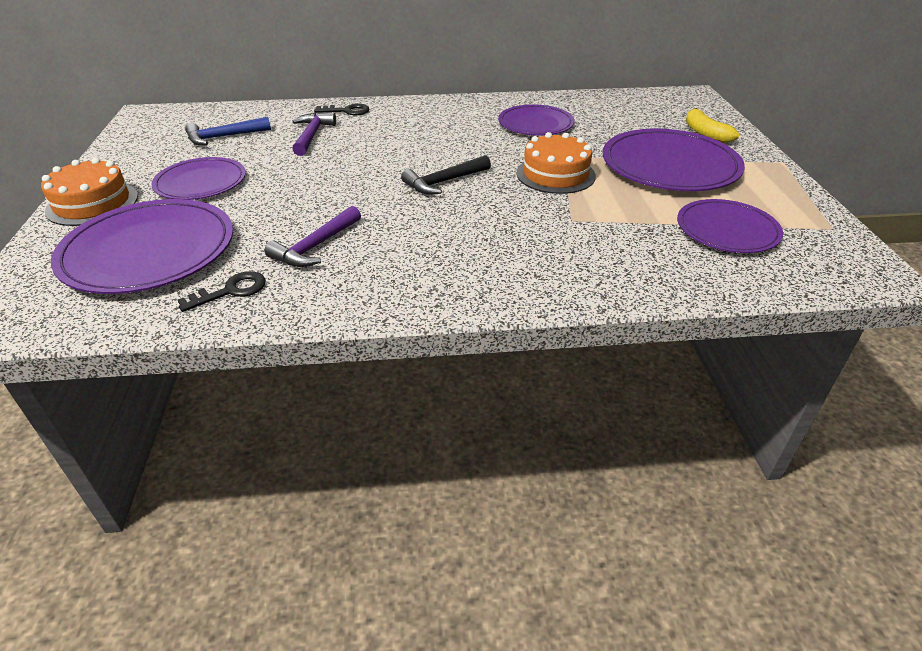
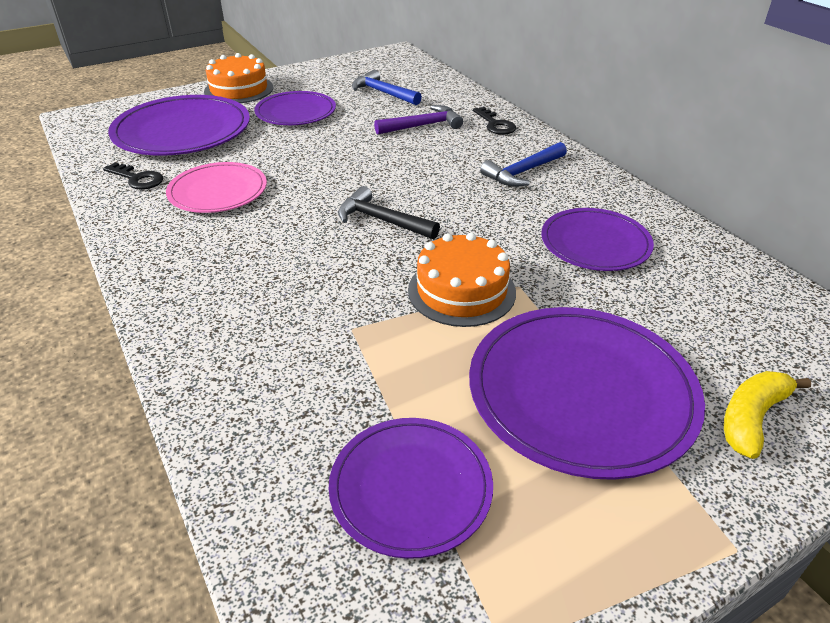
camera: 65 degrees right, 0 degrees up
purple hammer [265,206,361,267] -> pink plate [166,162,267,213]
none -> blue hammer [480,142,567,187]

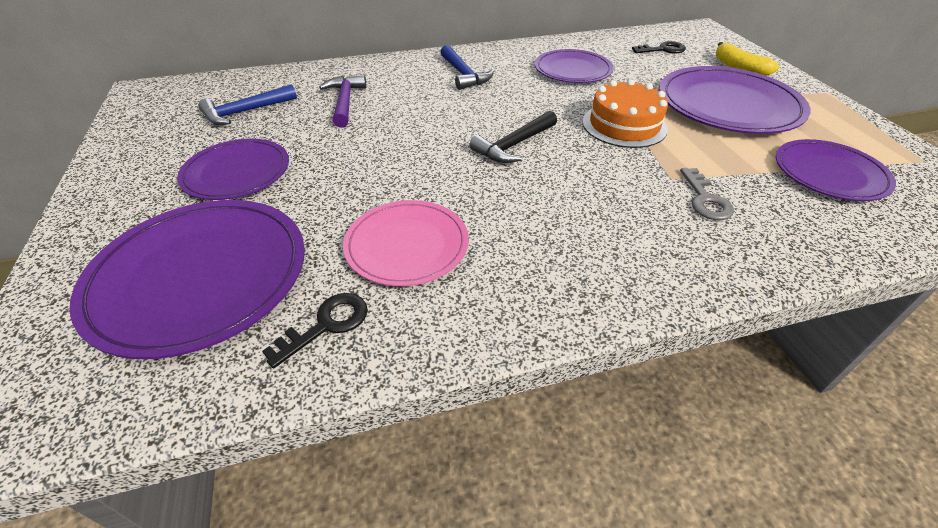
camera: 75 degrees left, 5 degrees up
orange cake [204,53,274,103] -> none
black key [473,107,516,135] -> black key moved to [632,41,686,53]
none -> grey key [680,168,734,220]

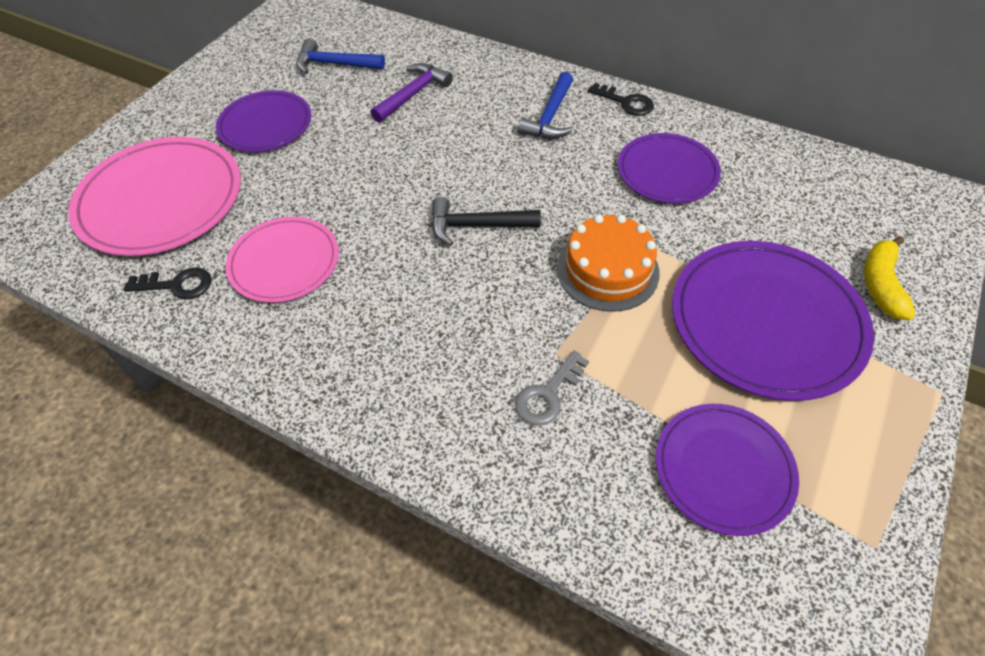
camera: 45 degrees right, 10 degrees up
purple plate [70,200,305,359] -> pink plate [68,137,241,256]
black key [632,41,686,53] -> black key moved to [588,83,654,116]

